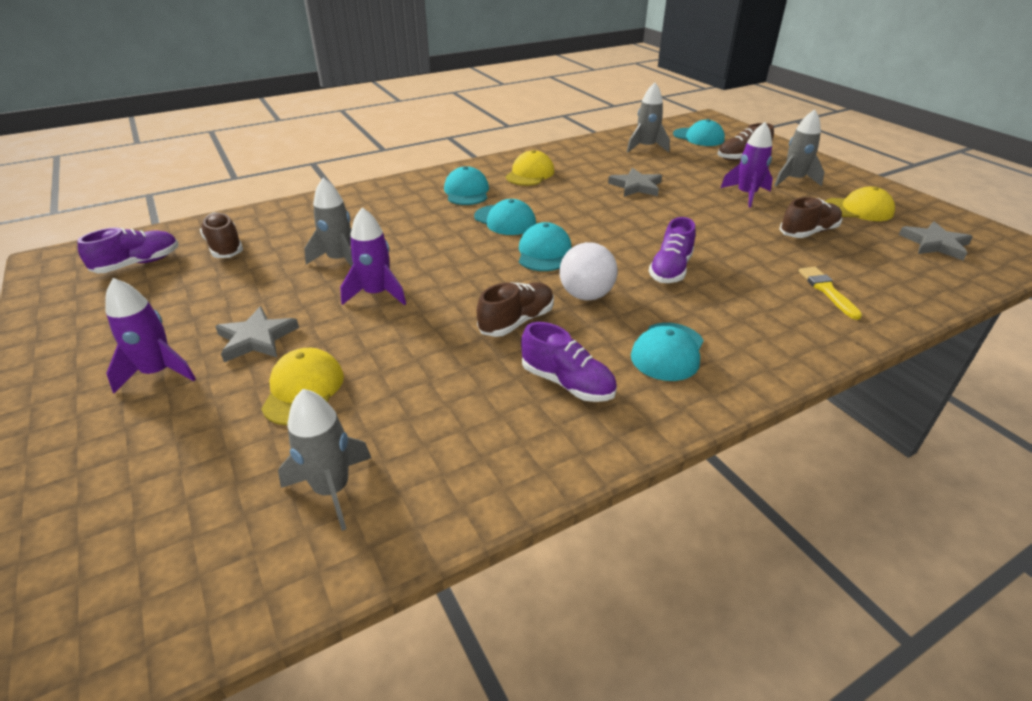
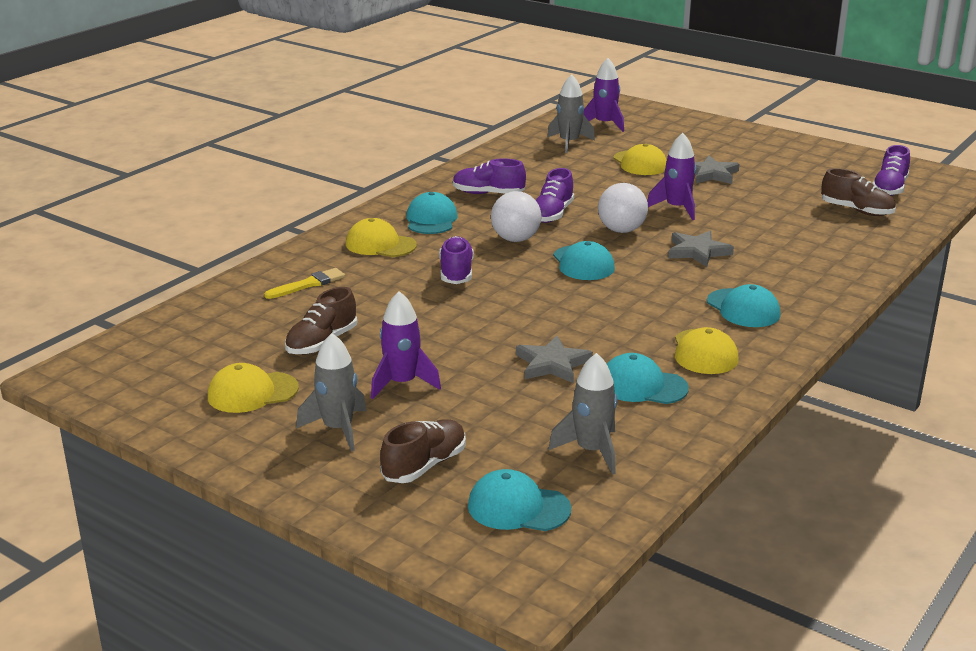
camera: 155 degrees right, 10 degrees down
purple rocket [105,278,196,393] -> purple rocket moved to [584,58,624,132]
grey rocket [304,178,353,267] -> none
turquoise cap [474,199,536,235] -> turquoise cap moved to [607,353,689,404]
brown shoe [477,282,554,337] -> purple shoe [536,168,574,223]
yellow brush [799,267,862,320] -> yellow brush turned 90 degrees counterclockwise [264,268,345,299]
grey star [899,221,973,260] -> grey star moved to [668,231,734,267]
none -> yellow cap [346,218,417,257]
none -> white ball [598,183,648,233]

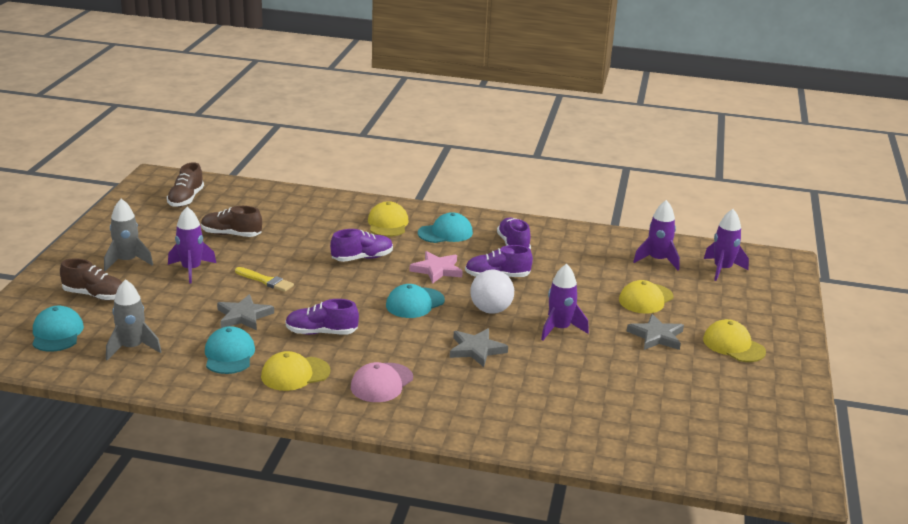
camera: 65 degrees right, 0 degrees up
yellow cap [208,363,299,413] -> yellow cap moved to [703,319,766,362]
yellow brush [264,268,345,299] -> yellow brush moved to [235,267,294,292]
white ball [491,191,541,242] -> pink star [410,251,463,284]
grey rocket [547,74,595,153] -> purple rocket [633,200,680,271]
turquoise cap [707,284,781,327] -> pink cap [351,362,413,402]
brown shoe [821,168,896,216] -> brown shoe moved to [167,162,204,207]
purple shoe [872,145,910,196] -> purple shoe moved to [285,299,359,335]

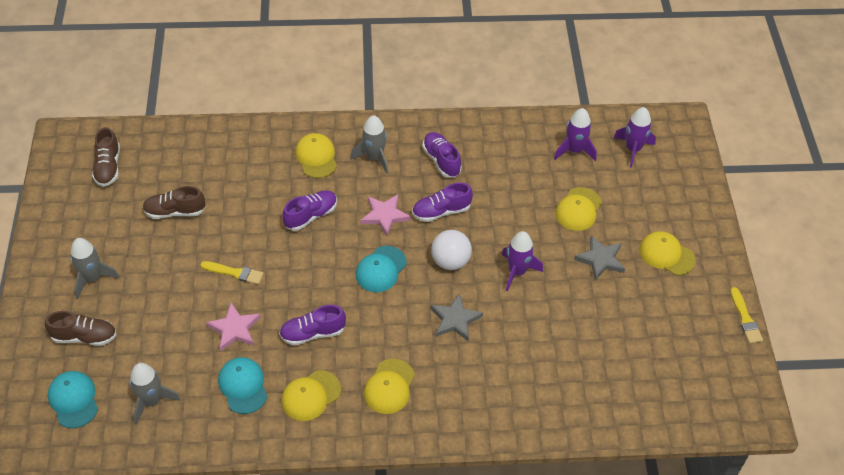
camera: 15 degrees left, 25 degrees up
purple rocket [168,207,216,284] -> none
grey star [217,294,274,330] -> pink star [206,303,261,351]
pink cap [351,362,413,402] -> yellow cap [364,359,415,414]
turquoise cap [418,212,473,243] -> grey rocket [350,115,388,174]
none -> yellow brush [730,287,763,344]

